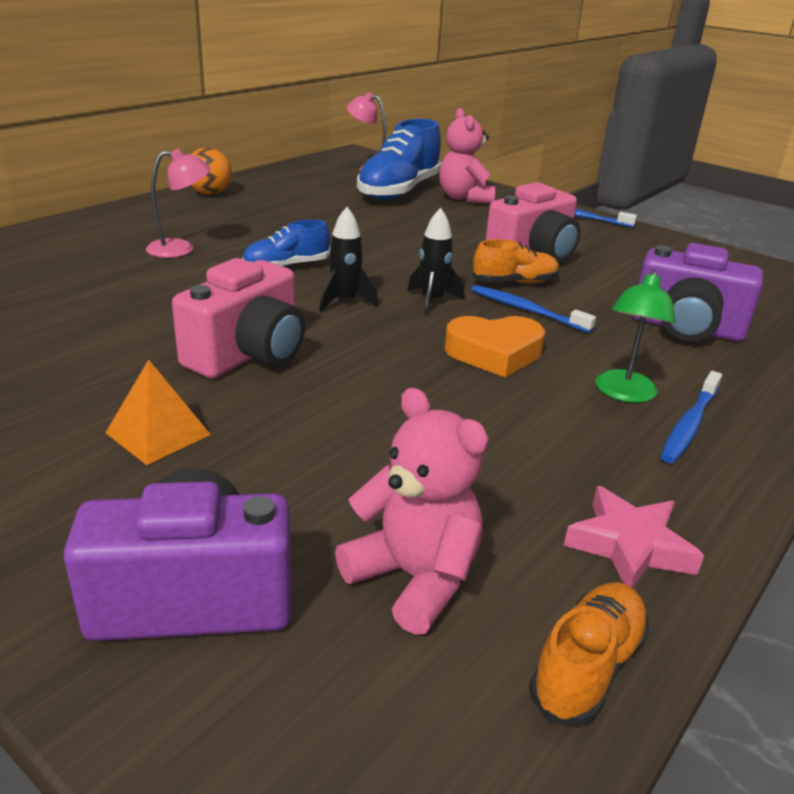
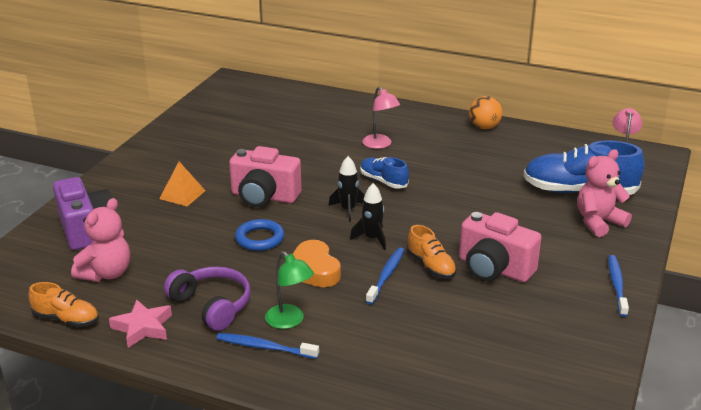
camera: 75 degrees right, 0 degrees up
green lamp [596,270,676,403] -> green lamp turned 135 degrees counterclockwise [265,251,314,329]
purple camera [632,243,763,341] -> none
none -> purple headphones [164,266,251,331]
none -> blue ring [235,219,284,251]

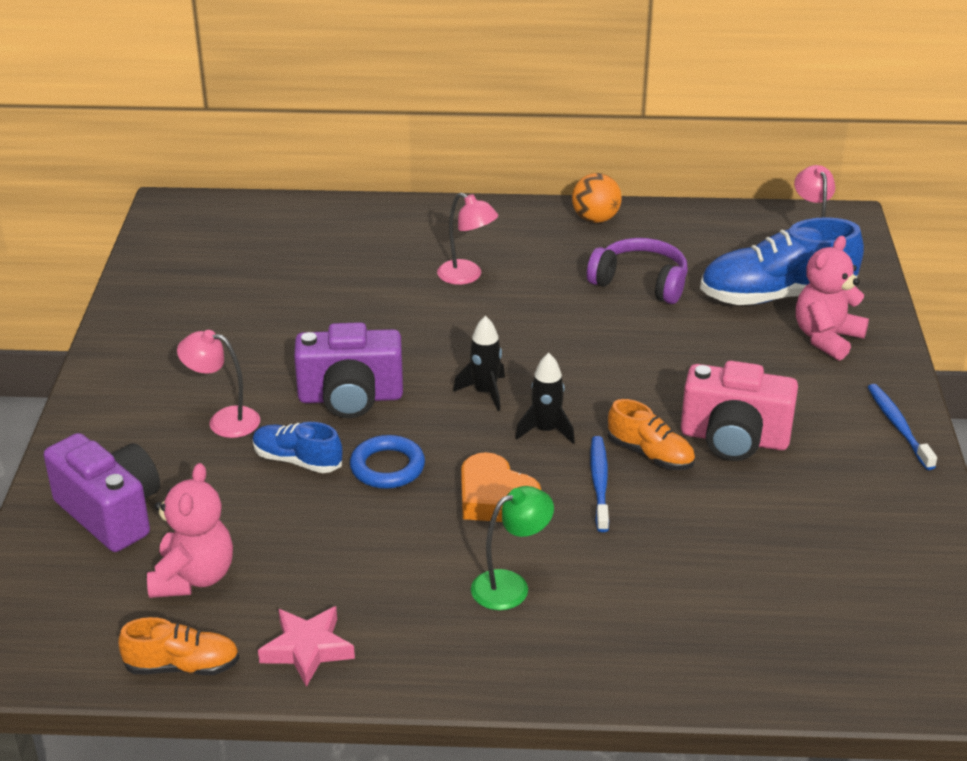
camera: 20 degrees left, 5 degrees up
orange pyramid [159,162,206,206] -> pink lamp [177,330,260,438]
purple headphones [164,266,251,331] -> purple headphones moved to [587,238,688,304]
blue toothbrush [216,333,319,359] -> none
pink camera [229,146,301,207] -> purple camera [294,322,403,418]
green lamp [265,251,314,329] -> green lamp turned 60 degrees counterclockwise [471,486,554,610]
blue shoe [360,157,409,189] -> blue shoe moved to [253,422,342,473]

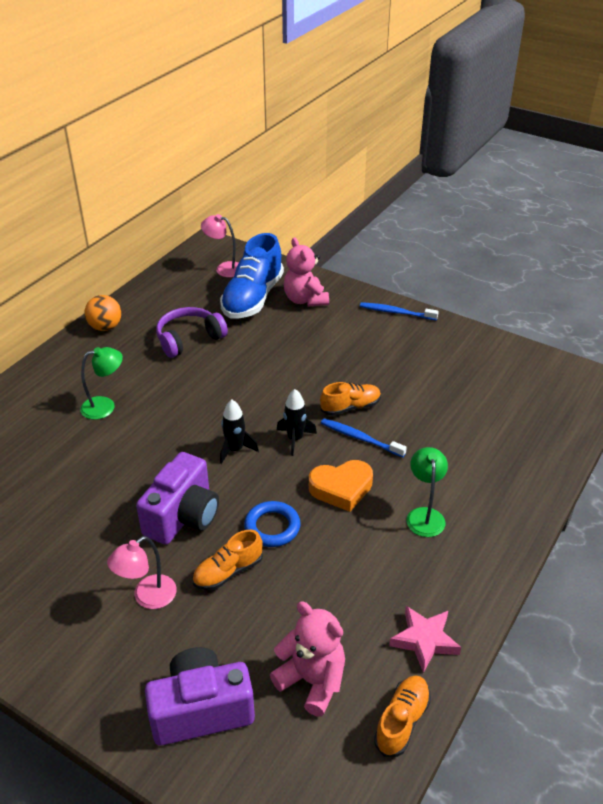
camera: 60 degrees left, 5 degrees up
blue shoe [253,422,342,473] -> orange shoe [192,530,263,590]
pink lamp [437,192,498,285] -> green lamp [80,347,123,420]
pink camera [681,361,798,461] -> none

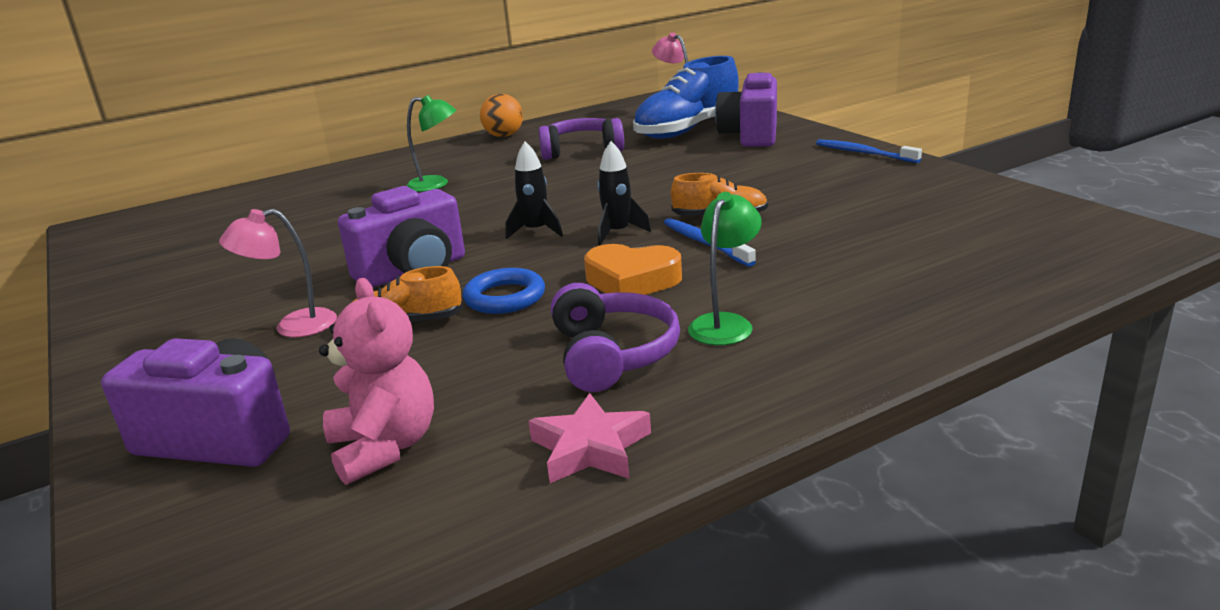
camera: 30 degrees right, 15 degrees down
pink teddy bear [284,237,329,307] -> purple camera [715,72,777,147]
orange shoe [374,675,431,757] -> none
none -> purple headphones [551,283,680,392]

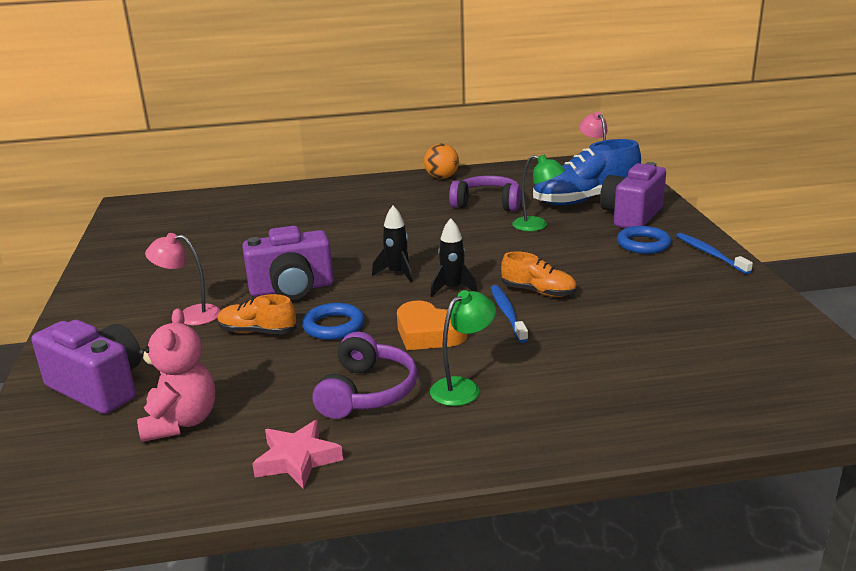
camera: 20 degrees right, 0 degrees up
green lamp [406,95,456,192] -> green lamp moved to [512,155,565,231]
none -> blue ring [617,226,671,254]

